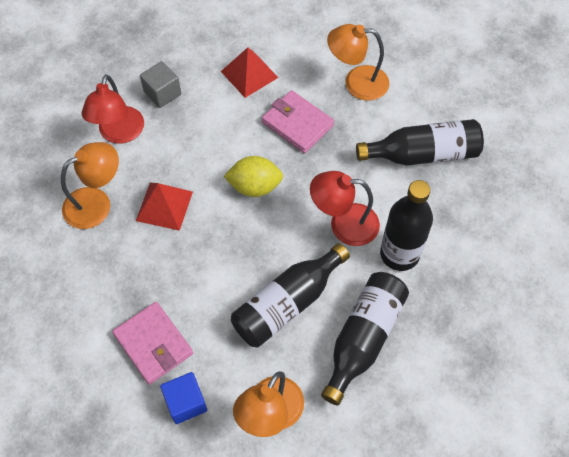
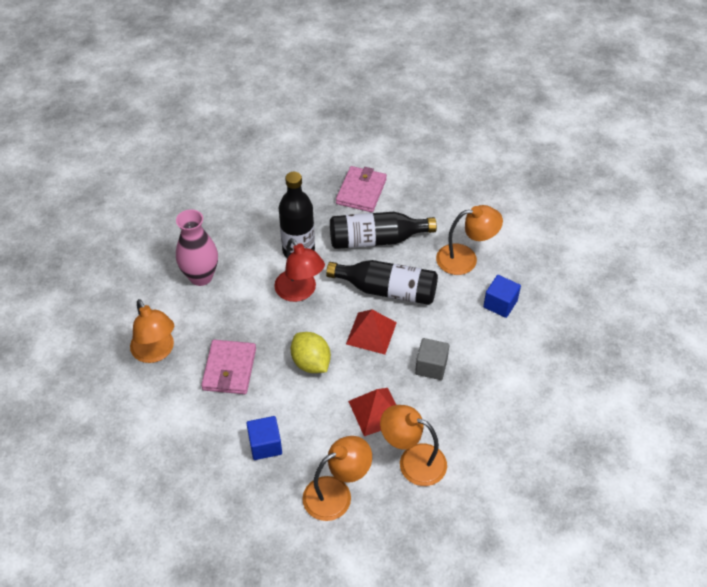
camera: 125 degrees left, 10 degrees down
red lamp [82,74,144,144] -> orange lamp [302,436,372,521]
pink wallet [112,302,193,385] -> pink wallet moved to [336,166,387,212]
grey cube [140,61,181,108] -> grey cube moved to [415,338,450,380]
red pyramid [221,47,279,98] -> red pyramid moved to [346,309,397,354]
black bottle [356,119,484,166] -> pink vase [176,209,218,286]
none -> blue cube [246,416,282,460]

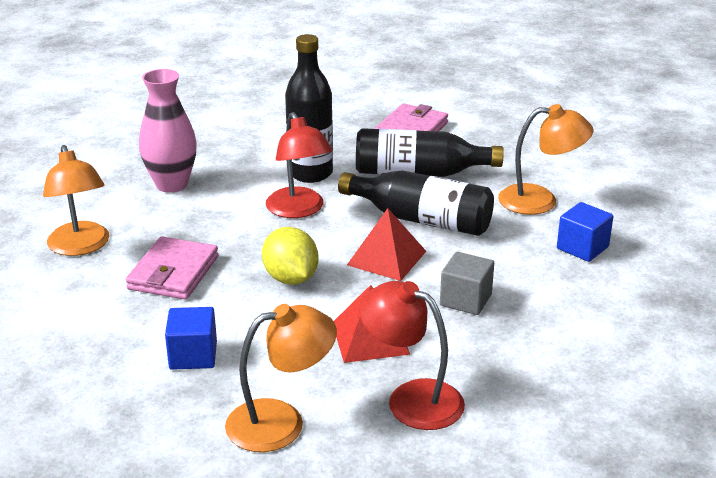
camera: 10 degrees right, 20 degrees down
orange lamp [380,405,447,486] -> red lamp [359,281,465,430]

